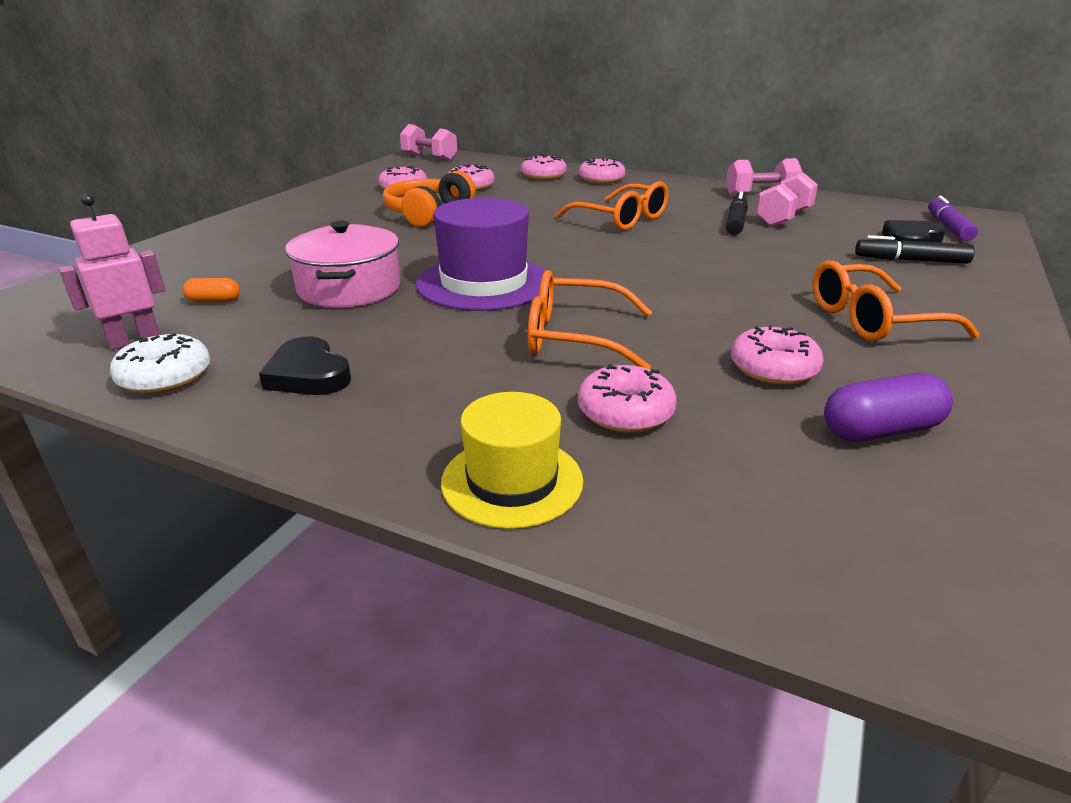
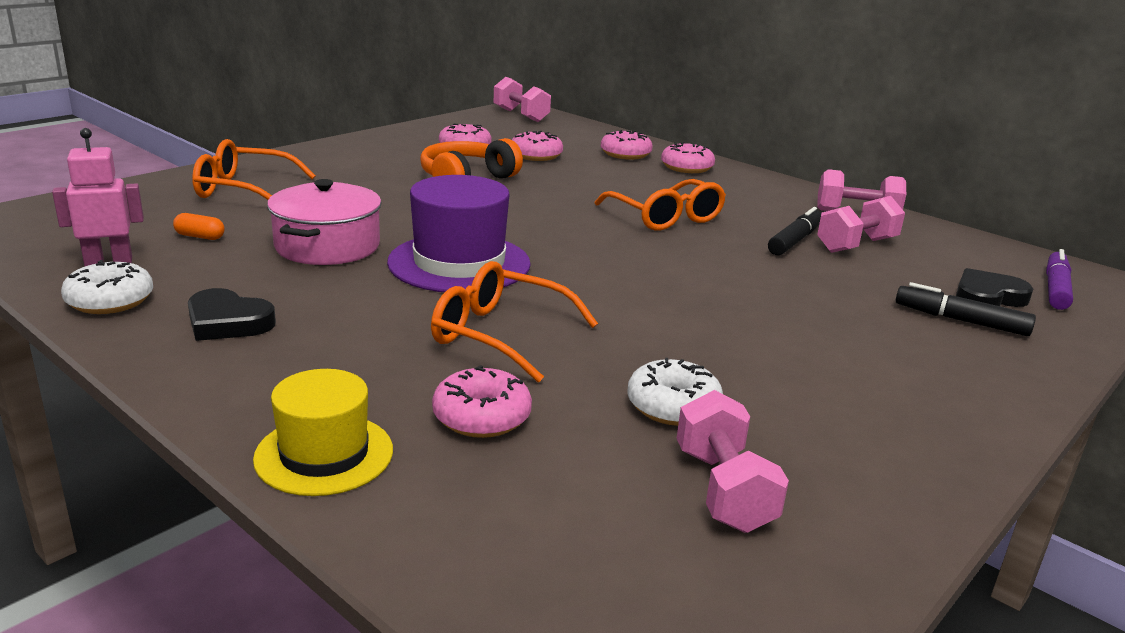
camera: 15 degrees right, 5 degrees down
black heart [259,336,351,395] -> black heart turned 45 degrees counterclockwise [188,288,276,341]
pink donut [731,325,824,385] -> white donut [627,358,723,426]
orange glasses [813,260,980,341] -> orange glasses moved to [192,139,316,200]
purple capsule [824,373,953,442] -> pink dumbbell [676,390,789,533]

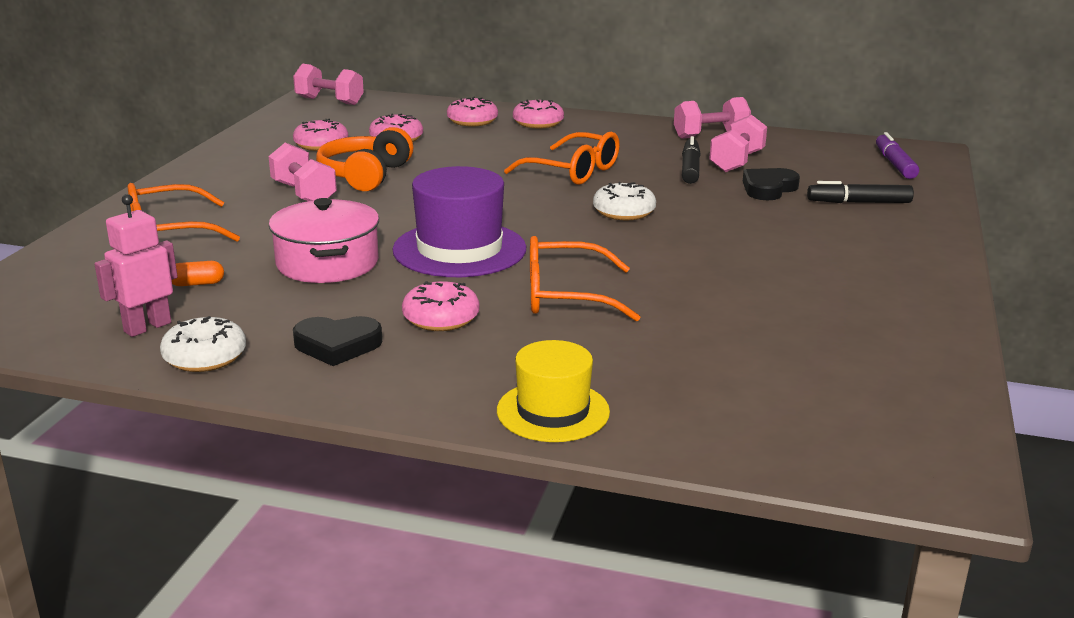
camera: 25 degrees left, 0 degrees up
pink donut [432,365,532,438] -> pink donut moved to [402,281,479,331]
white donut [627,358,723,426] -> white donut moved to [593,182,656,220]
pink dumbbell [676,390,789,533] -> pink dumbbell moved to [269,143,337,201]
black heart [956,268,1033,307] -> black heart moved to [743,168,800,200]

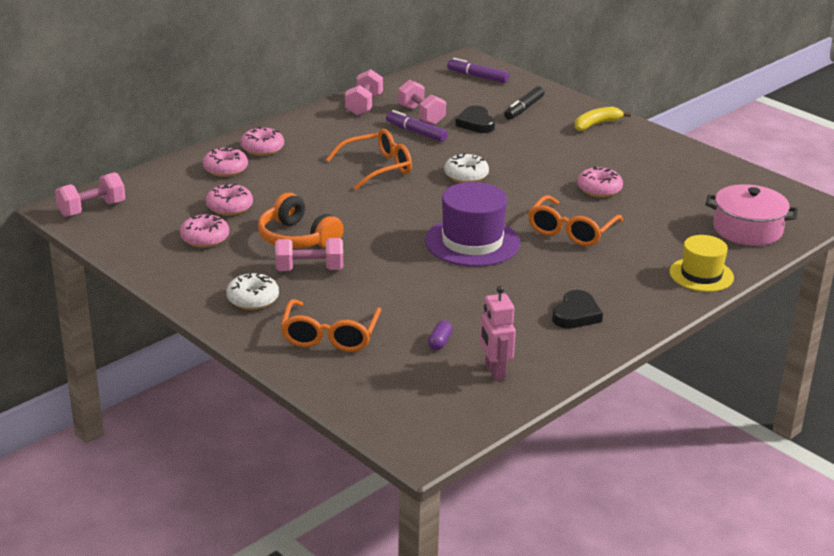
camera: 60 degrees left, 5 degrees up
white donut [160,316,246,372] -> white donut moved to [226,273,279,310]
orange capsule [172,261,224,286] -> purple capsule [428,320,453,350]
pink pot [269,198,379,283] -> pink pot moved to [705,184,798,246]
pink donut [402,281,479,331] -> pink donut moved to [577,166,623,197]
black marker [682,136,701,184] -> purple marker [386,110,448,142]
none -> yellow banana [575,107,631,131]

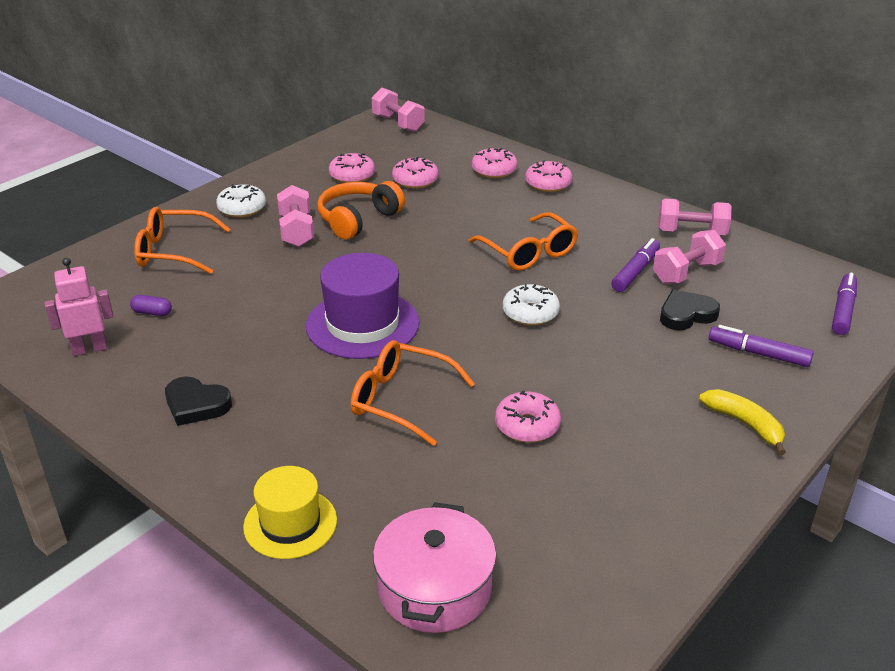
camera: 85 degrees right, 5 degrees up
black marker [504,86,544,120] -> purple marker [709,325,814,367]

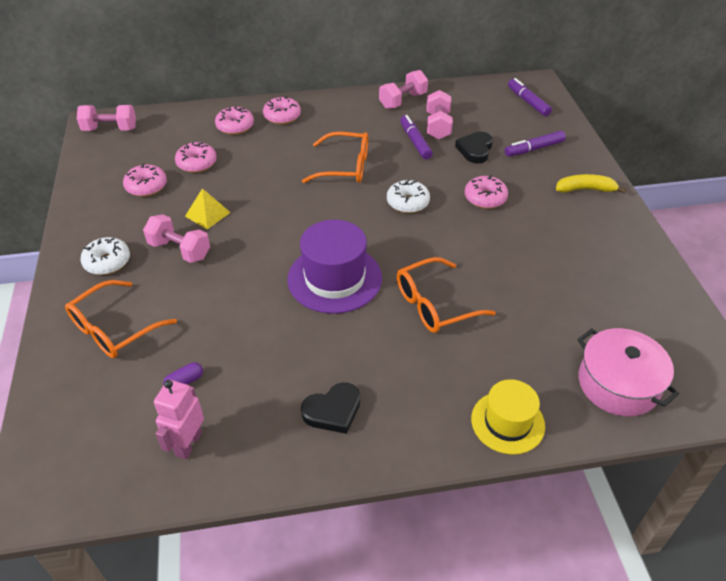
camera: 50 degrees left, 10 degrees up
orange headphones [317,181,405,240] -> yellow pyramid [185,188,231,229]
pink donut [495,390,561,443] -> pink donut moved to [465,175,508,209]

